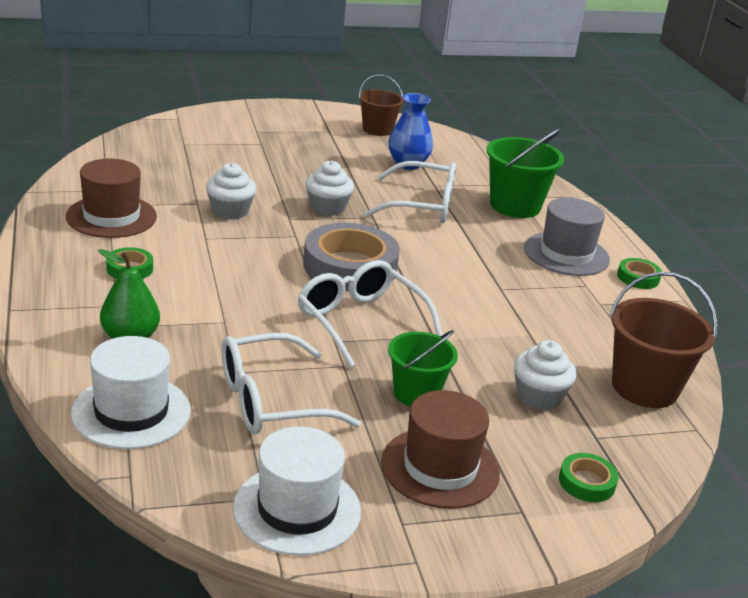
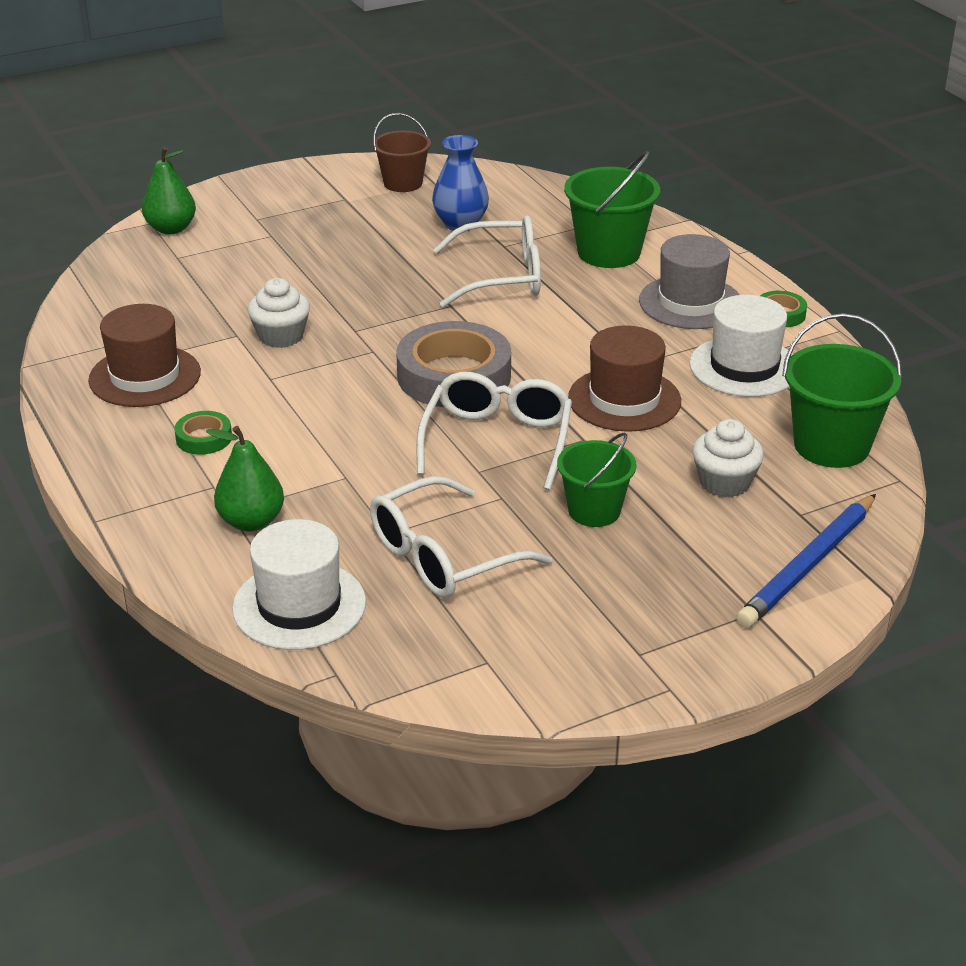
camera: 10 degrees left, 5 degrees up
white hat [233,426,361,556] -> white hat moved to [689,295,793,397]
white glasses [298,260,443,367] -> white glasses turned 60 degrees clockwise [417,372,572,490]
white cupcake [306,160,354,216] -> none
brown hat [381,390,500,509] -> brown hat moved to [568,325,681,432]
green tape [559,453,619,502] -> blue pencil [736,494,876,628]
brown bucket [610,272,718,408] -> green bucket [782,313,902,468]
none -> green pear [142,147,196,234]

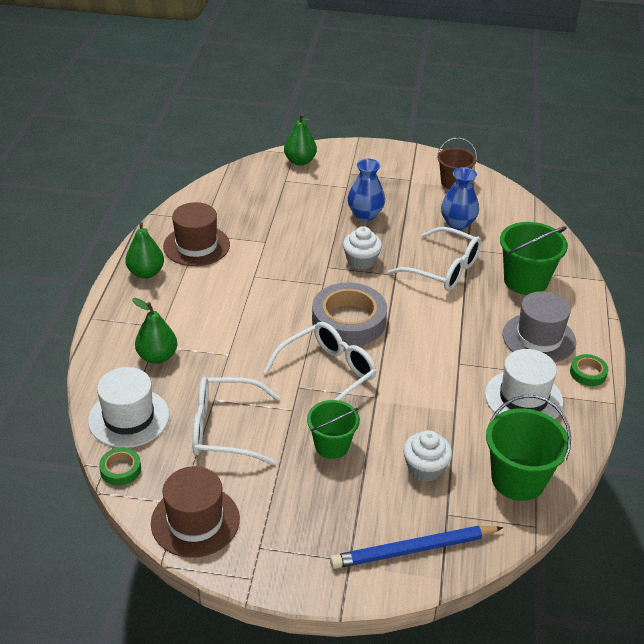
camera: 35 degrees right, 5 degrees up
green tape [174,411,232,455] -> green tape moved to [99,448,141,485]
white cupcake [248,278,310,348] -> white cupcake moved to [343,226,382,270]
brown hat [568,325,681,432] -> brown hat moved to [151,466,240,558]
none -> green pear [125,222,164,279]
none -> blue vase [348,159,385,221]

